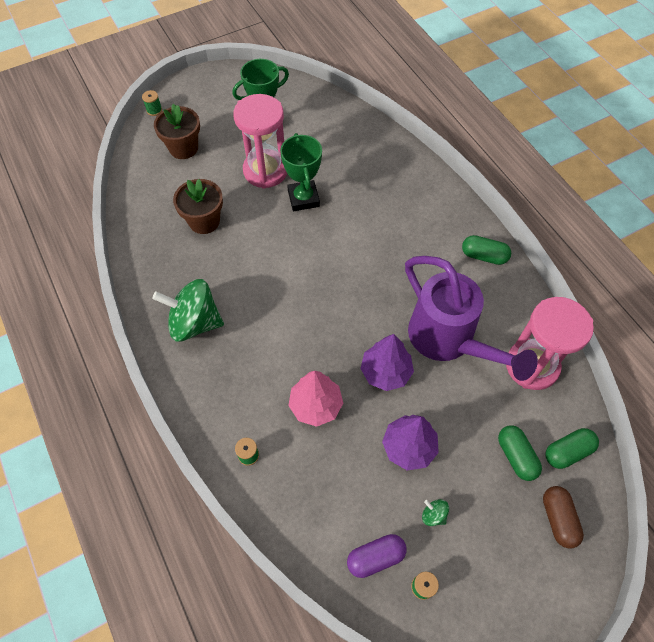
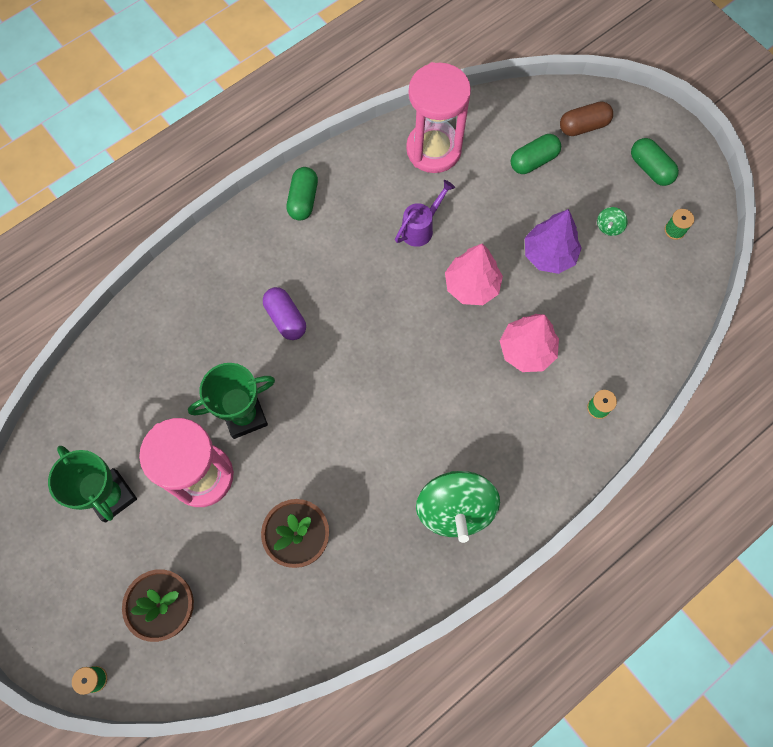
camera: 100 degrees left, 10 degrees up
purple capsule [347,534,406,578] -> purple capsule moved to [263,287,306,340]
purple tree [360,334,414,391] -> pink tree [445,243,503,305]
purple watering can [405,256,538,381] -> purple watering can [395,180,455,247], size x0.44
green capsule [545,428,599,469] -> green capsule moved to [631,138,679,186]

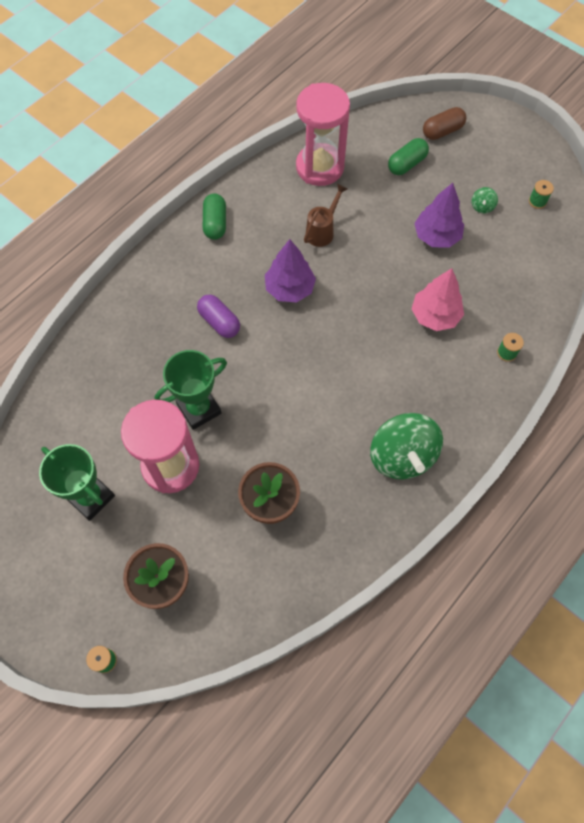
camera: 10 degrees left, 5 degrees down
purple watering can [395,180,455,247] -> brown watering can [304,184,347,247]
pink tree [445,243,503,305] -> none
green capsule [631,138,679,186] -> none
none -> purple tree [265,239,316,302]

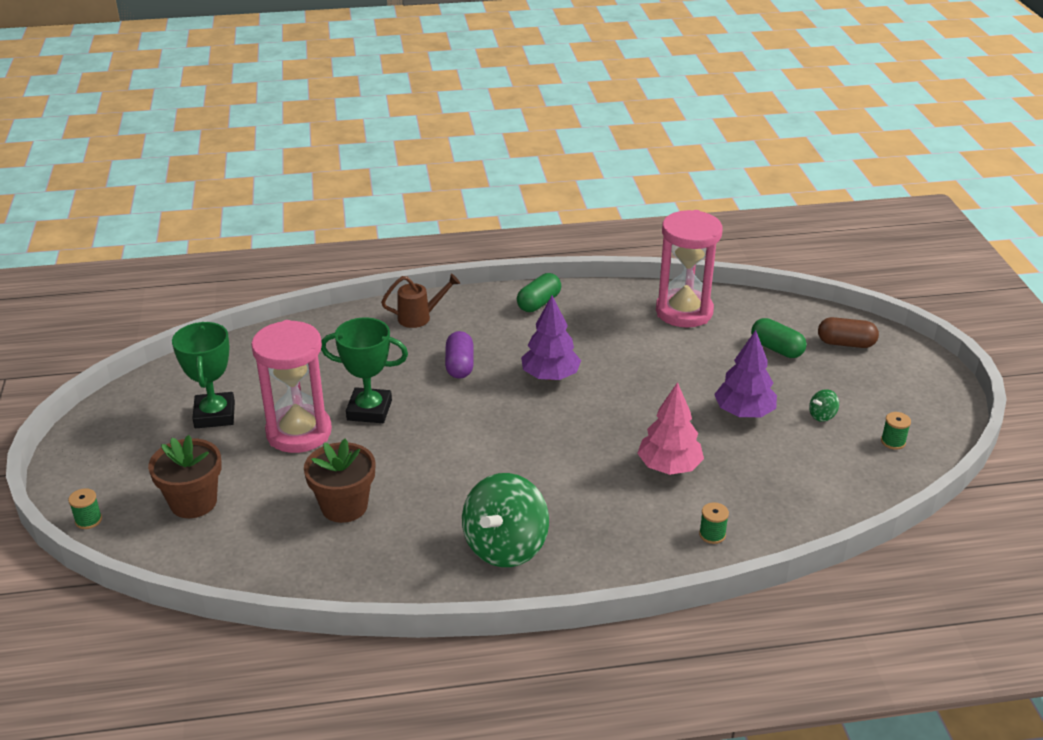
camera: 40 degrees right, 30 degrees down
brown watering can [304,184,347,247] -> brown watering can moved to [381,274,460,328]
green capsule [388,138,429,175] -> green capsule turned 45 degrees clockwise [751,318,807,358]

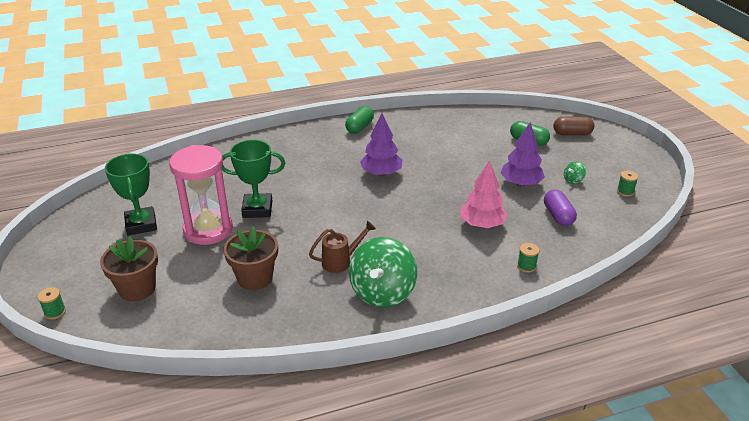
camera: 10 degrees left, 0 degrees up
brown watering can [381,274,460,328] -> brown watering can moved to [309,221,376,273]
purple capsule [445,331,474,379] -> purple capsule moved to [544,189,577,226]
pink hourglass [656,210,723,328] -> none

